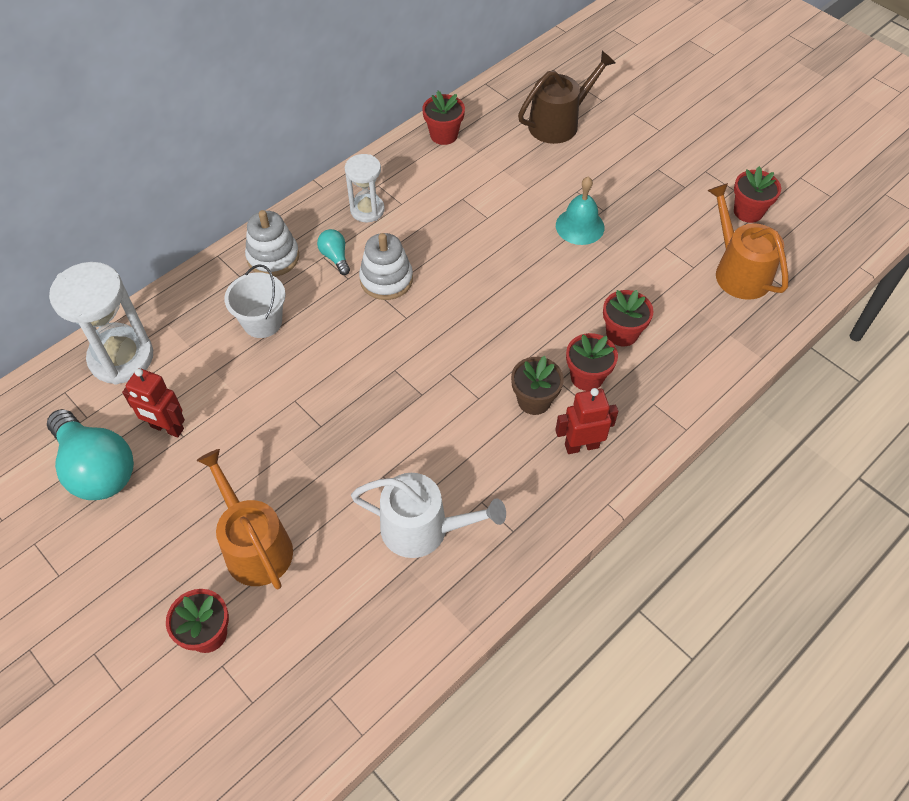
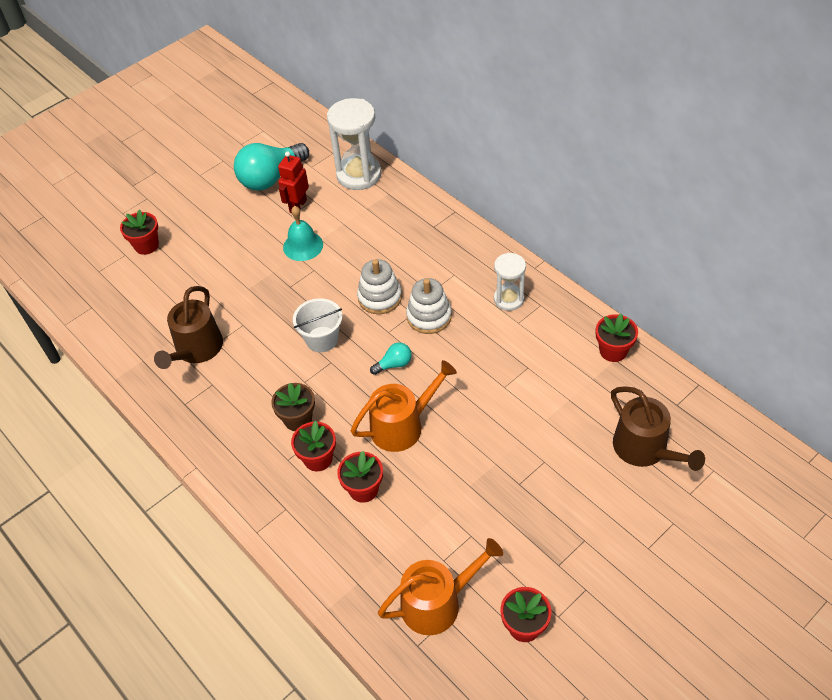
camera: 95 degrees right, 5 degrees down
orange watering can [196,449,293,589] -> orange watering can moved to [351,360,457,452]
white bucket [224,264,286,338] -> white bucket moved to [293,298,342,352]
white stacking toy [245,210,299,277] -> white stacking toy moved to [357,259,402,314]
turquoise light bulb [317,229,350,275] -> turquoise light bulb moved to [370,342,412,375]
white watering can [351,473,506,558] -> brown watering can [154,286,223,369]
red robot [555,388,618,454] -> none
turquoise bell [556,177,604,245] -> turquoise bell moved to [283,206,323,261]

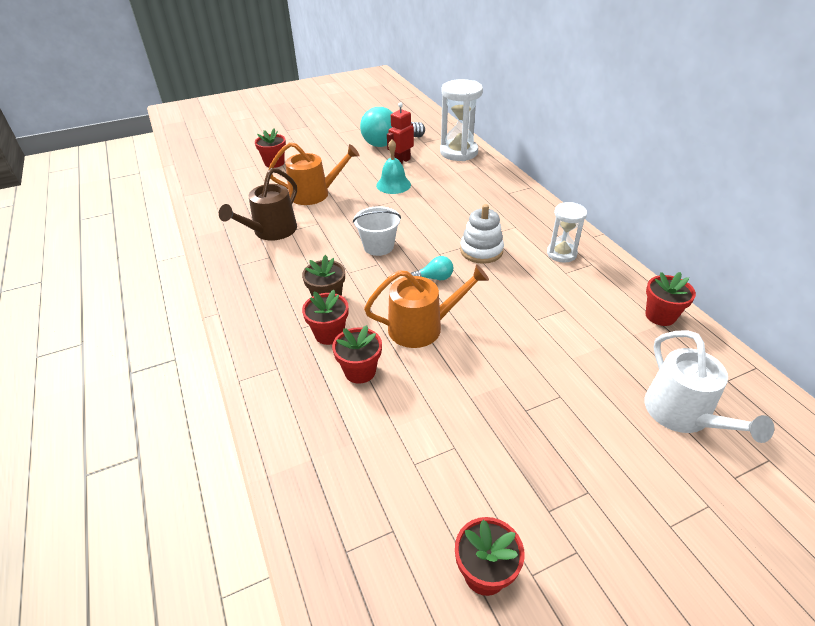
camera: 15 degrees right, 10 degrees down
white stacking toy [357,259,402,314] -> none
orange watering can [378,538,503,635] -> orange watering can moved to [268,142,360,205]
brown watering can [611,386,705,471] -> white watering can [644,330,774,443]

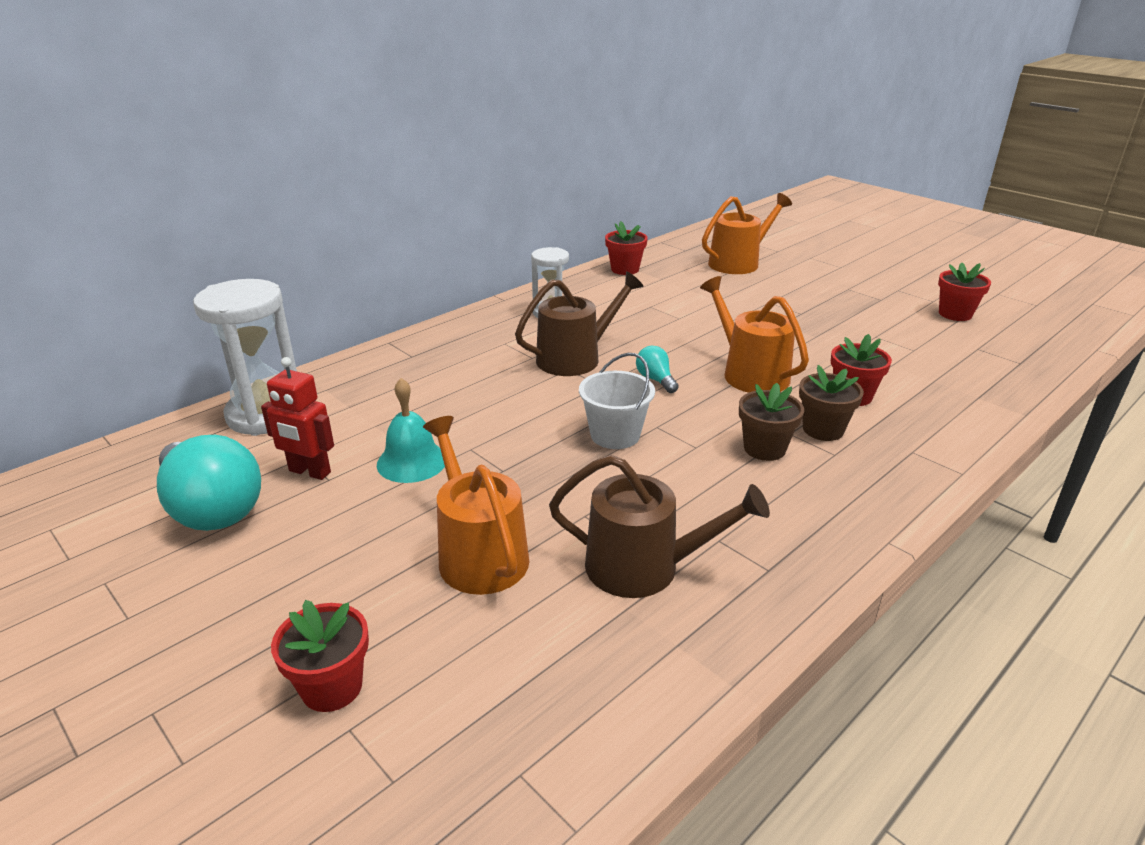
camera: 110 degrees left, 10 degrees down
red flower pot [302,290,349,345] -> brown flower pot [799,365,864,441]
white stacking toy [460,204,504,264] -> brown watering can [515,271,644,376]
white watering can [644,330,774,443] -> orange watering can [702,193,792,274]

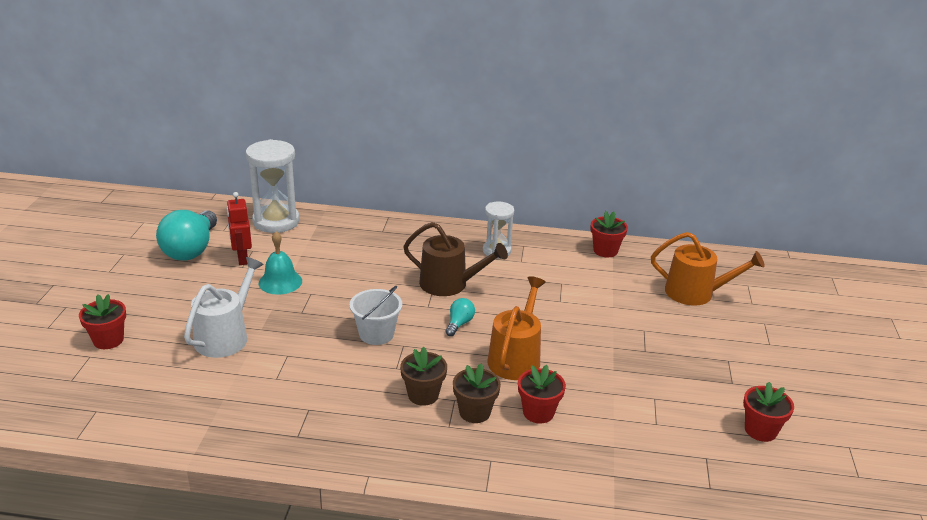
camera: 50 degrees right, 0 degrees up
orange watering can [423,416,529,595] -> white watering can [184,257,264,358]
brown watering can [549,455,770,598] -> none

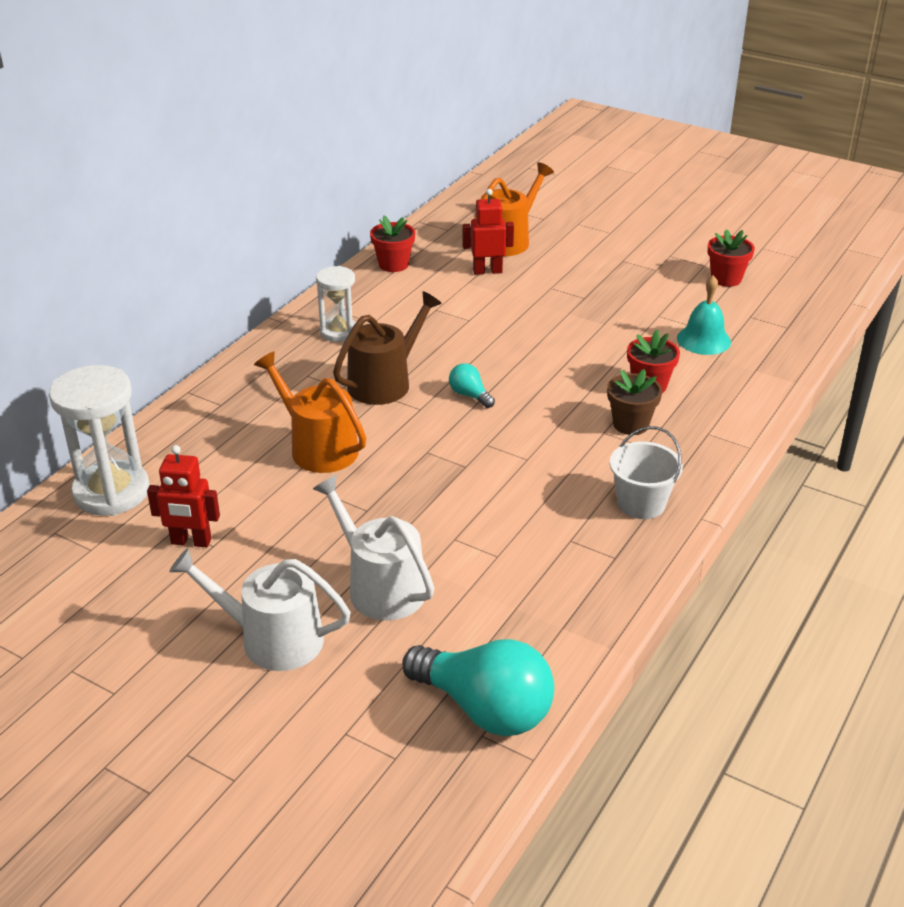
camera: 65 degrees left, 5 degrees up
red flower pot [79,294,126,349] -> none
turquoise light bulb [156,210,217,260] -> turquoise light bulb moved to [402,639,554,736]
turquoise bell [259,231,302,295] -> turquoise bell moved to [677,275,731,355]
white bucket [350,286,402,345] -> white bucket moved to [610,426,683,519]
brown flower pot [400,347,447,406] -> none
orange watering can [488,276,546,380] -> orange watering can moved to [254,352,366,473]
none -> white watering can [169,548,351,671]
none -> red robot [463,189,514,275]

